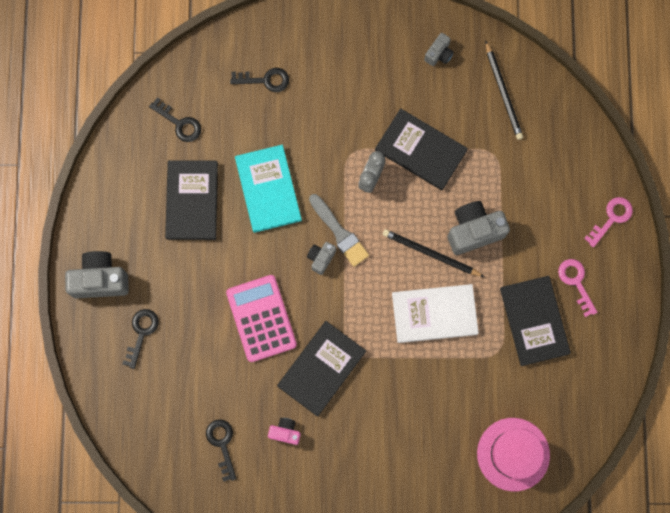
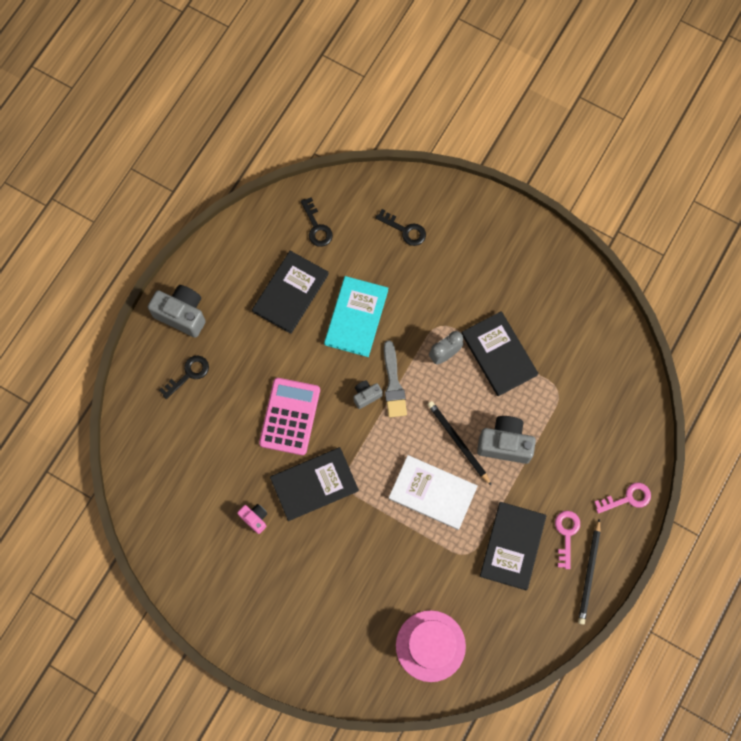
camera: 30 degrees right, 5 degrees down
black key [206,419,237,482] -> none
grey camera [424,33,454,66] -> none
black pencil [486,41,523,140] -> black pencil moved to [578,518,601,625]

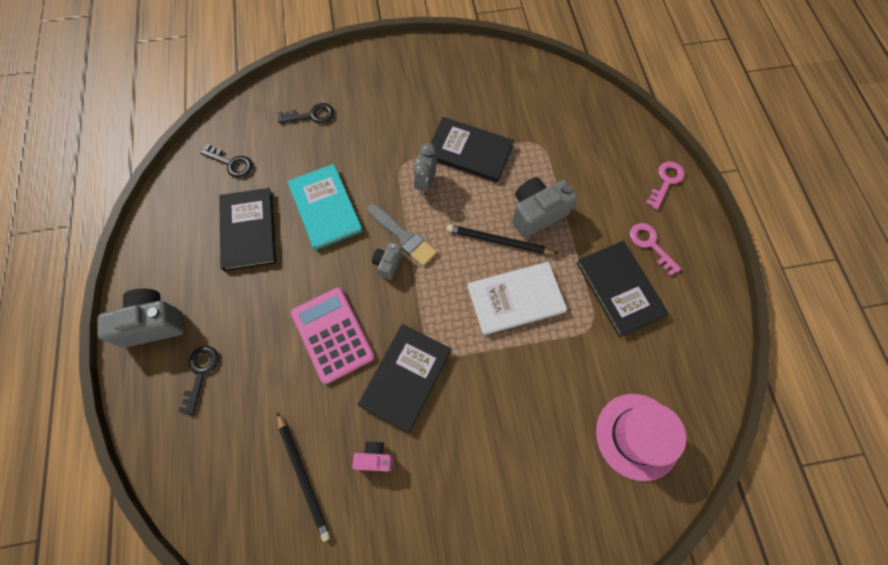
camera: 40 degrees left, 5 degrees down
black pencil [578,518,601,625] -> black pencil moved to [277,413,331,542]

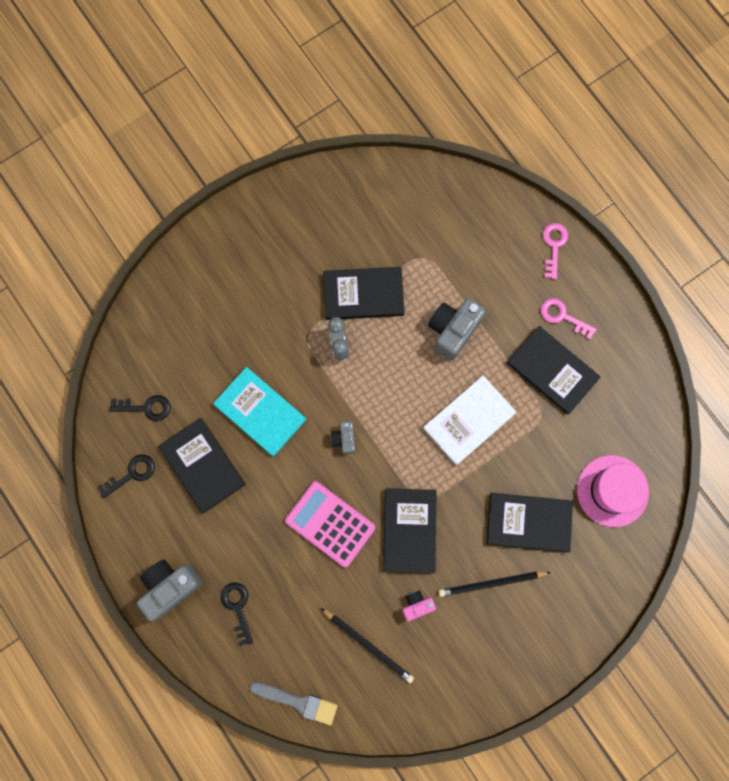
camera: 25 degrees left, 10 degrees up
black key [278,103,334,124] -> black key moved to [97,454,155,499]
grey brush [367,204,437,266] -> grey brush moved to [249,682,338,726]
black pencil [447,224,559,254] -> black pencil moved to [439,571,551,597]
none -> black book [487,493,573,552]

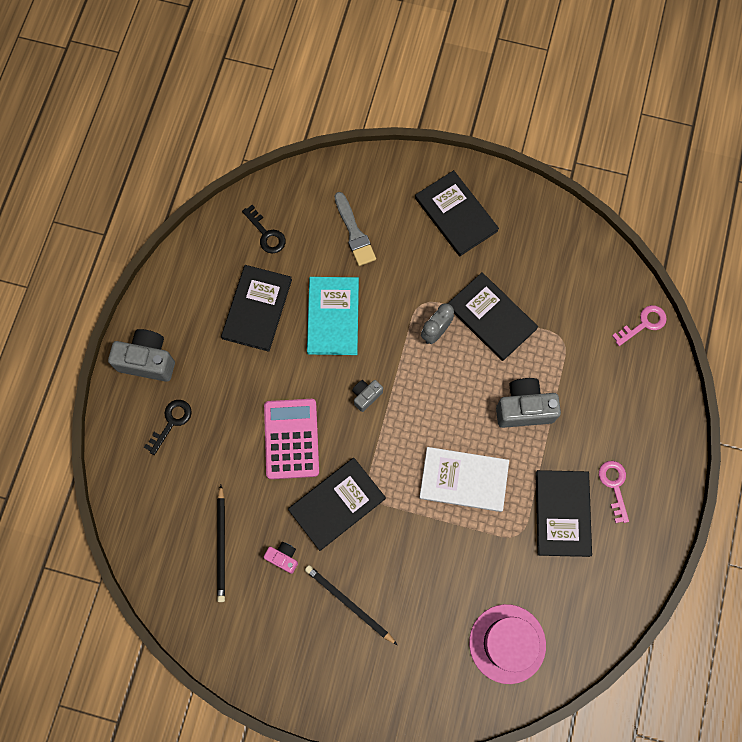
camera: 50 degrees right, 5 degrees down
black key [97,454,155,499] -> none
grey brush [249,682,338,726] -> grey brush moved to [335,192,376,266]
black book [487,493,573,552] -> black book moved to [415,170,499,256]
pink key [543,223,568,279] -> pink key moved to [612,305,667,346]

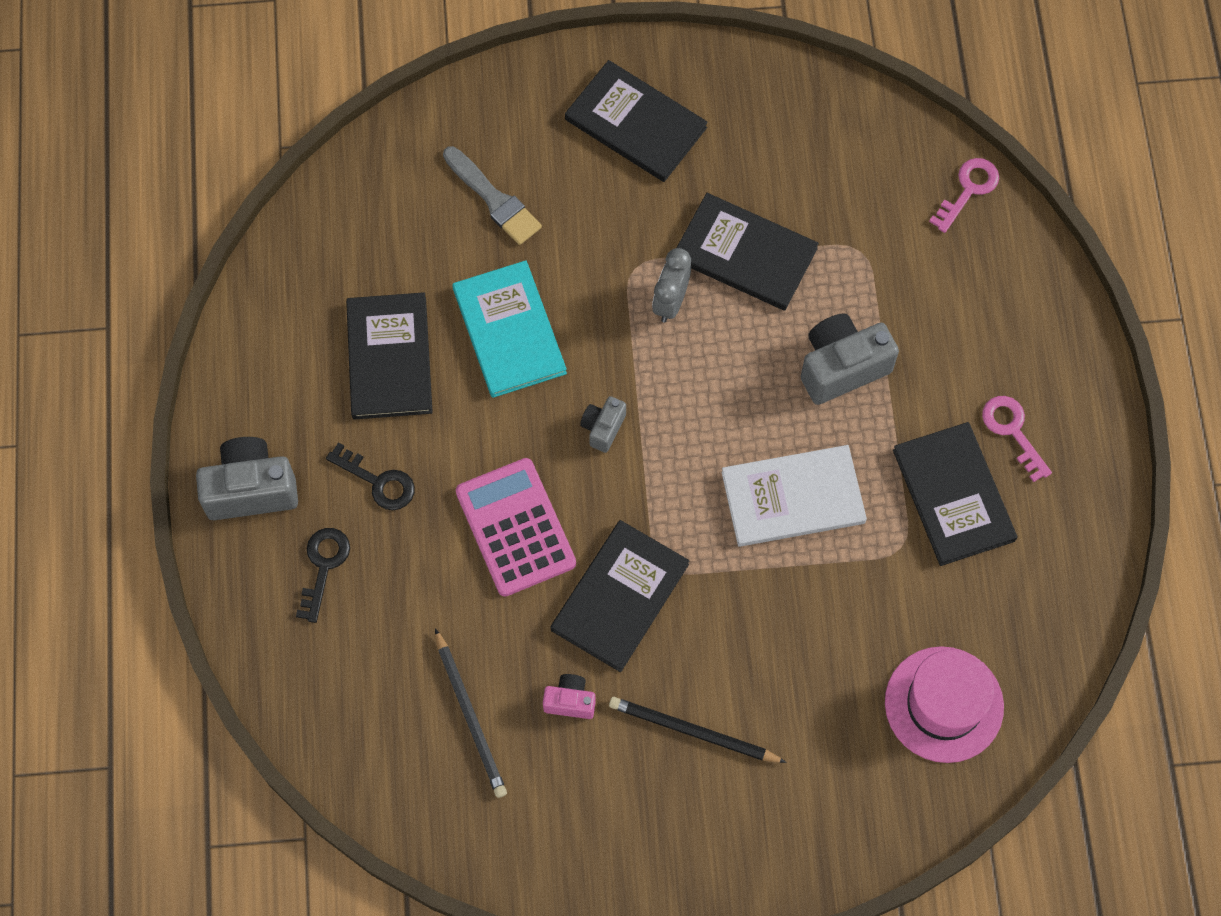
camera: 20 degrees left, 5 degrees down
black key [242,205,286,254] -> black key moved to [326,443,415,510]

